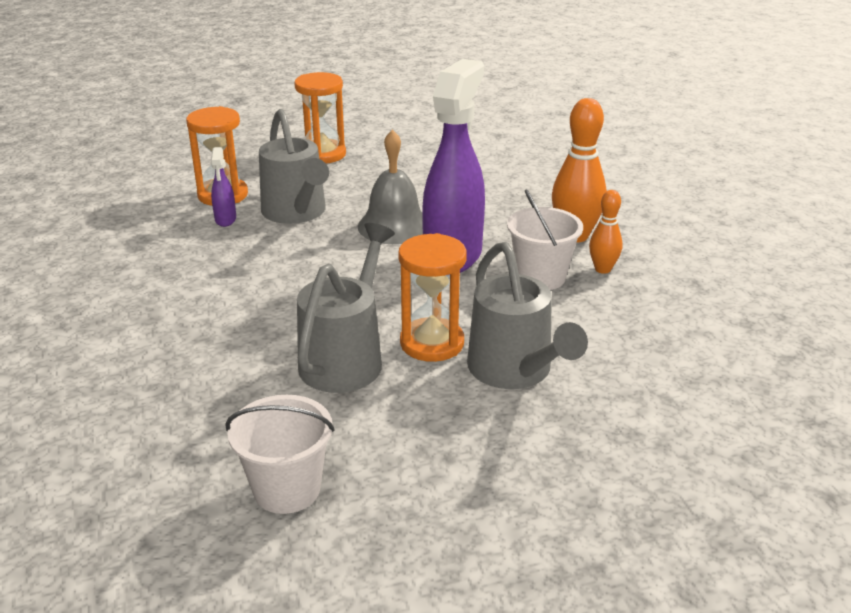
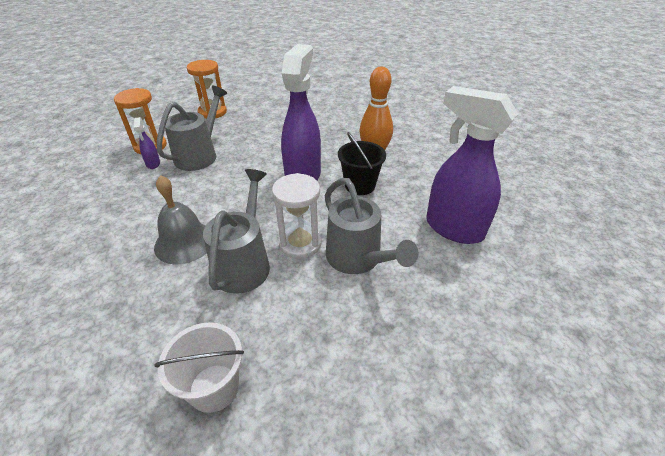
camera: 10 degrees left, 10 degrees up
grey watering can [259,109,329,224] -> grey watering can turned 120 degrees counterclockwise [157,86,227,171]
grey bell [358,129,423,244] -> grey bell moved to [154,175,207,265]
orange hourglass [398,233,467,362] -> white hourglass [272,173,322,259]
white bucket [507,189,583,290] -> black bucket [338,132,386,195]
orange bowling pin [589,190,623,274] -> none
none -> purple spray bottle [426,86,518,244]

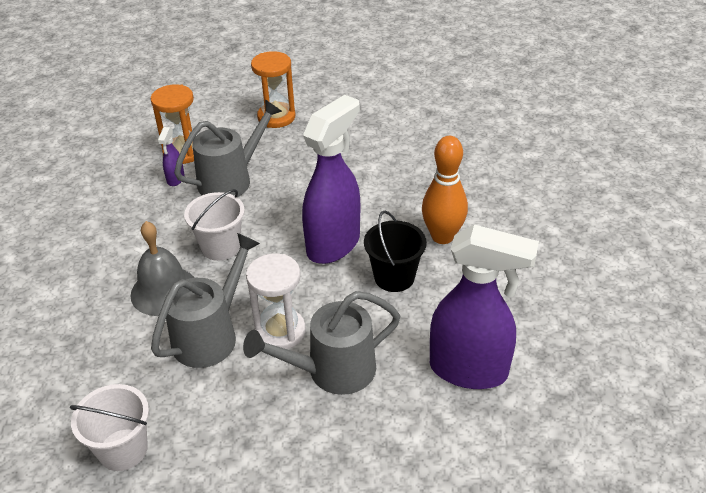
camera: 25 degrees right, 0 degrees up
grey watering can [325,178,418,274] -> grey watering can turned 75 degrees clockwise [243,291,400,395]
purple spray bottle [426,86,518,244] -> purple spray bottle turned 135 degrees clockwise [430,224,539,389]
none -> white bucket [184,189,245,261]

